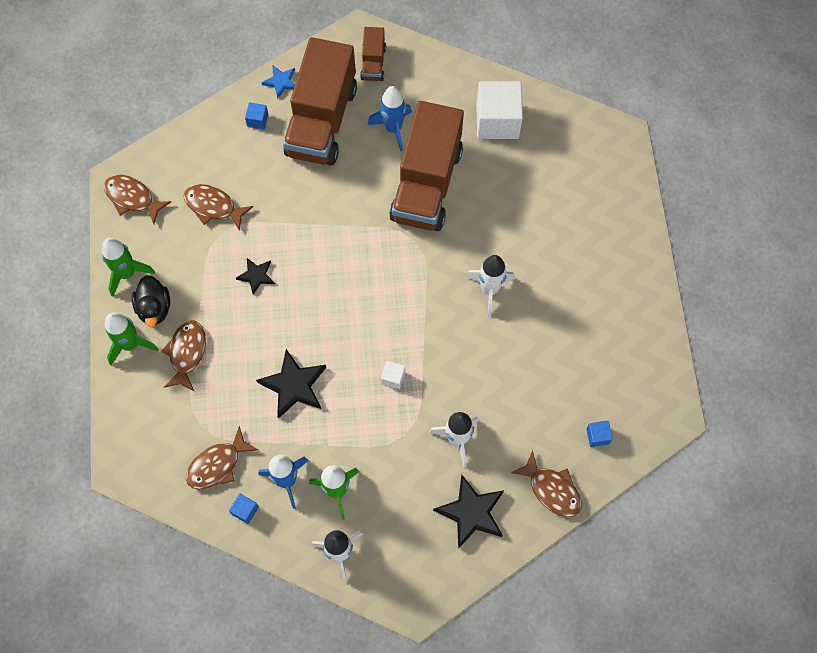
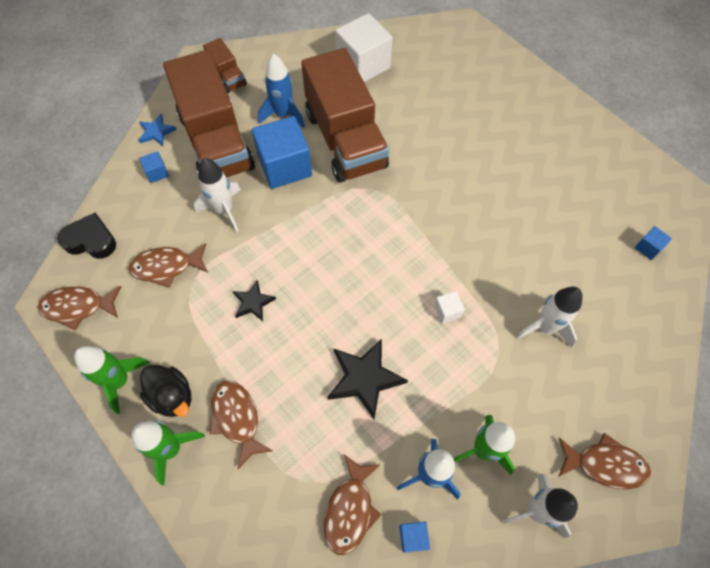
camera: 35 degrees left, 5 degrees down
black star [433,475,504,549] -> none
white rocket [466,255,515,316] -> white rocket moved to [194,158,241,232]
brown fish [511,450,582,517] -> brown fish moved to [558,433,651,489]
none -> black heart [58,213,116,259]
none -> blue cube [252,116,312,189]

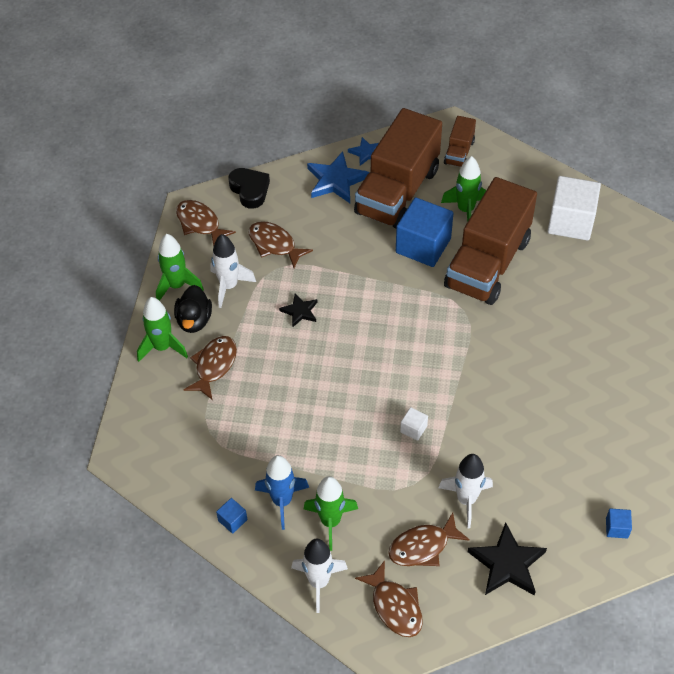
camera: 50 degrees right, 10 degrees down
blue cube [140,151,169,183] -> blue star [307,151,370,203]
white rocket [194,158,241,232] -> white rocket moved to [210,234,256,308]
blue rocket [258,54,305,128] -> green rocket [441,156,486,222]
brown fish [324,454,382,555] -> brown fish moved to [388,512,470,566]
black star [327,339,408,419] -> black star moved to [468,523,547,595]

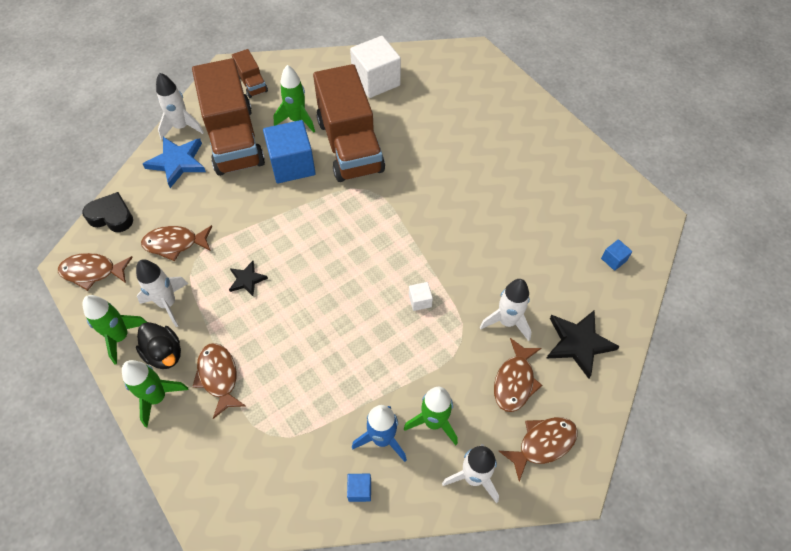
camera: 45 degrees left, 5 degrees up
blue star [348,137,379,166] -> white rocket [156,73,204,140]
brown fish [355,560,423,637] -> brown fish turned 45 degrees counterclockwise [499,417,577,481]

